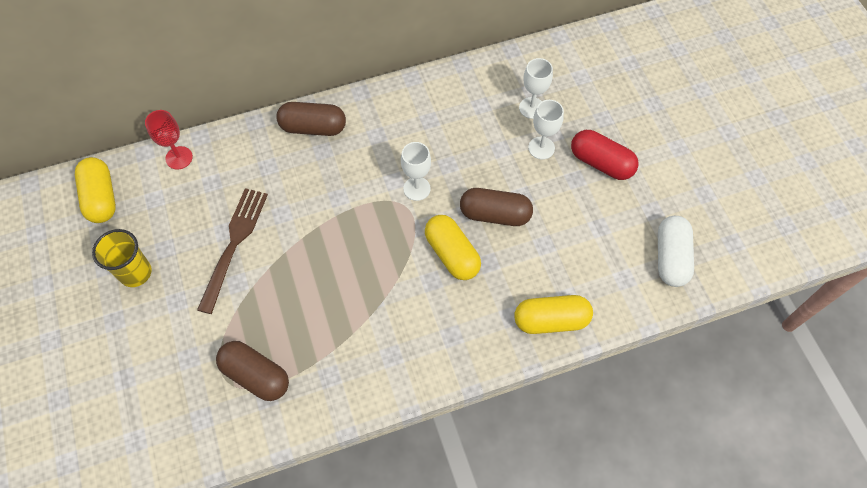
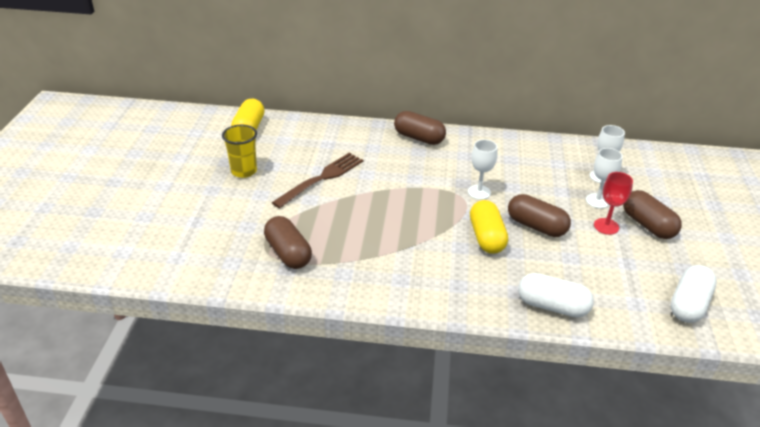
camera: 25 degrees right, 25 degrees down
red goblet [145,110,193,169] -> red goblet moved to [594,172,633,235]
yellow capsule [514,295,593,334] -> white capsule [518,273,594,317]
red capsule [571,130,639,180] -> brown capsule [623,190,682,239]

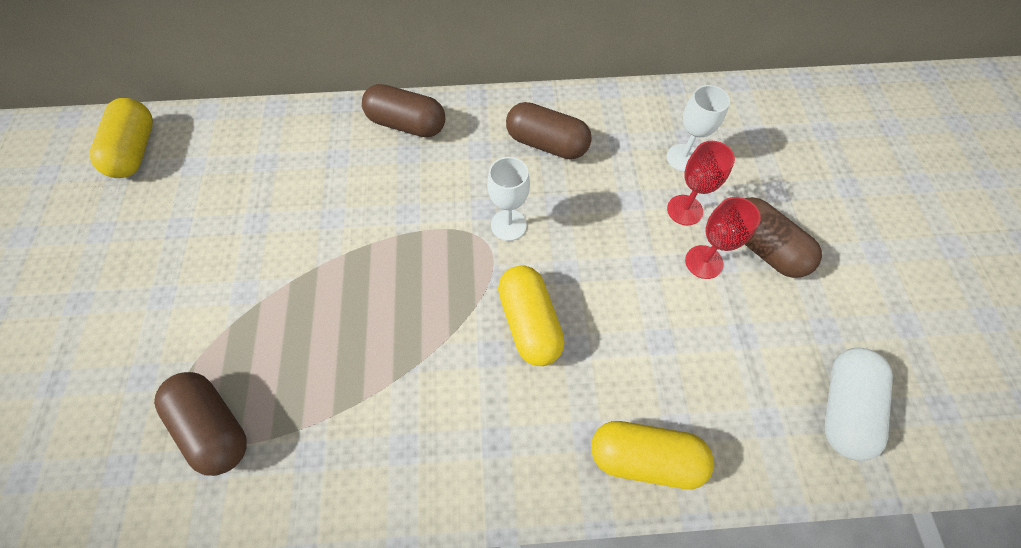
camera: 10 degrees left, 25 degrees up
yellow cup [222,125,257,178] -> none
brown fork [272,153,363,208] -> none
brown capsule [508,194,571,237] -> brown capsule moved to [506,102,592,159]
white capsule [518,273,594,317] -> yellow capsule [591,421,714,489]
white goblet [586,148,623,209] -> red goblet [667,141,735,225]

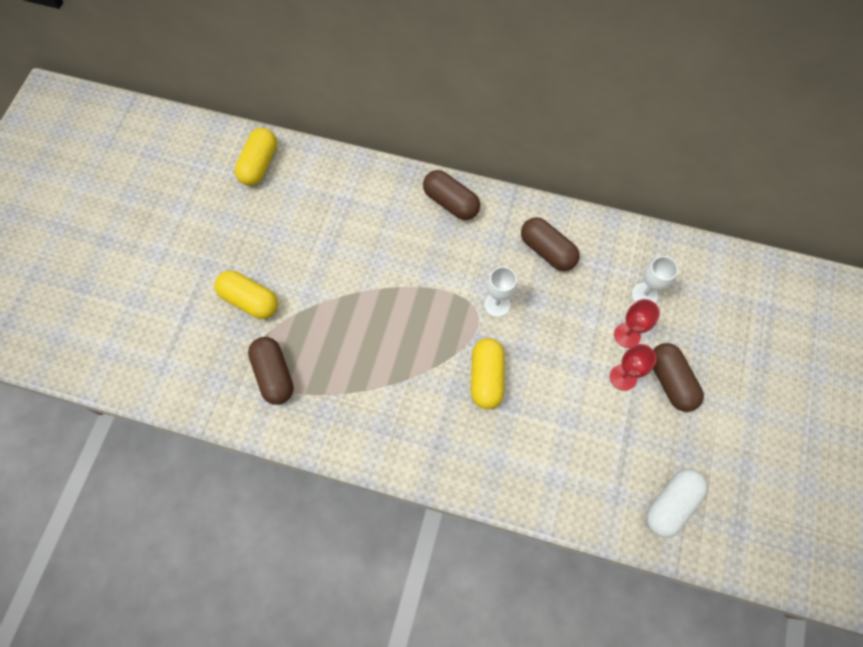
camera: 20 degrees right, 5 degrees up
yellow capsule [591,421,714,489] -> yellow capsule moved to [215,271,278,319]

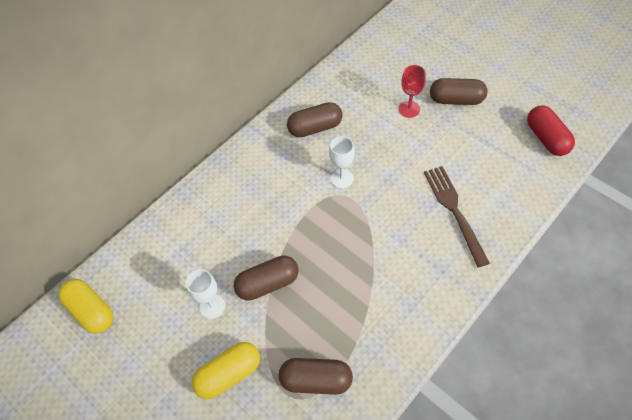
camera: 60 degrees left, 10 degrees down
brown capsule [423,170,480,220] -> brown capsule moved to [233,256,299,301]
yellow capsule [471,338,505,409] -> none
red goblet [610,344,656,391] -> none
white goblet [632,256,678,303] -> white goblet moved to [186,269,225,319]
white capsule [646,469,708,538] -> red capsule [527,106,575,156]
none -> brown fork [424,166,490,267]

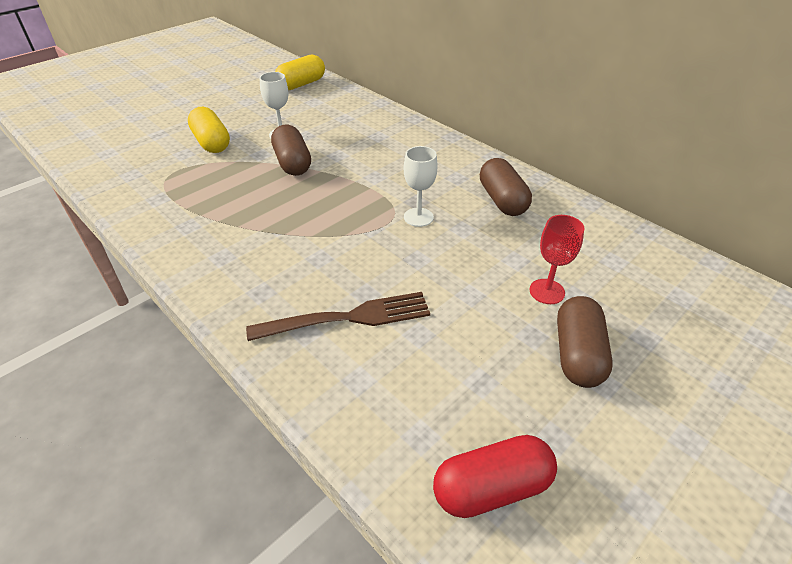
camera: 90 degrees right, 15 degrees down
brown capsule [279,358,353,395] -> none

